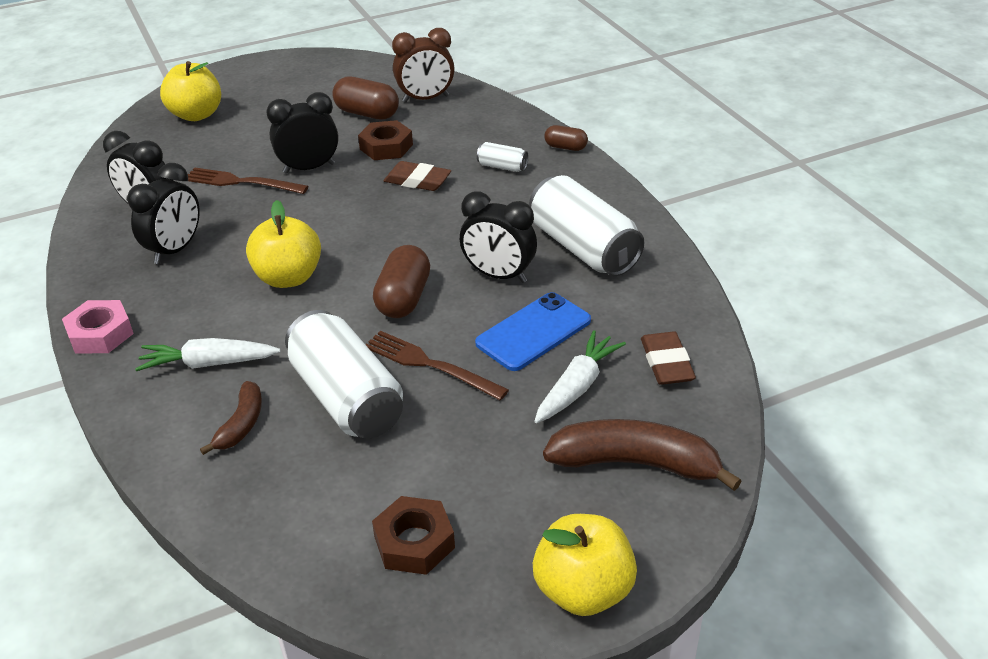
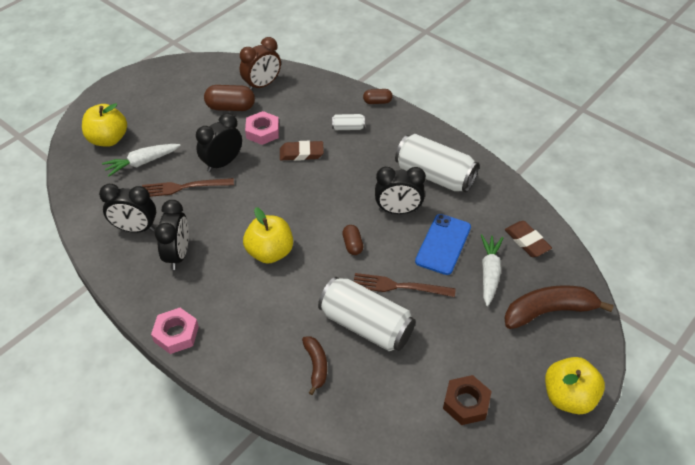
camera: 25 degrees left, 10 degrees up
white carrot [135,338,280,371] -> white carrot moved to [102,144,181,177]
brown nut [358,120,413,160] -> pink nut [245,111,279,145]
brown capsule [373,245,430,318] -> brown capsule [342,225,363,255], size x0.59

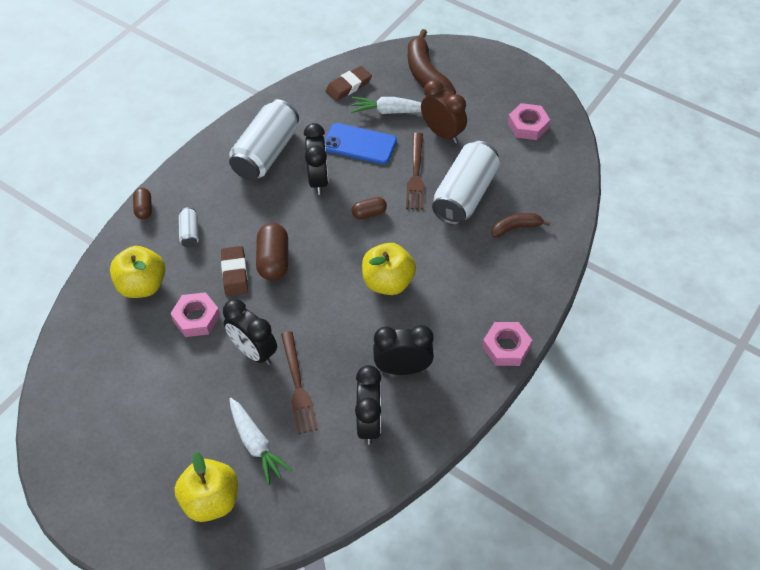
camera: 95 degrees left, 5 degrees up
brown capsule [204,85,255,111] -> brown capsule moved to [256,223,288,281]
brown clock [240,37,281,90] -> brown clock moved to [421,80,467,143]
brown nut [443,375,492,425] -> pink nut [508,103,550,140]
yellow apple [545,357,605,414] -> yellow apple moved to [110,246,165,298]

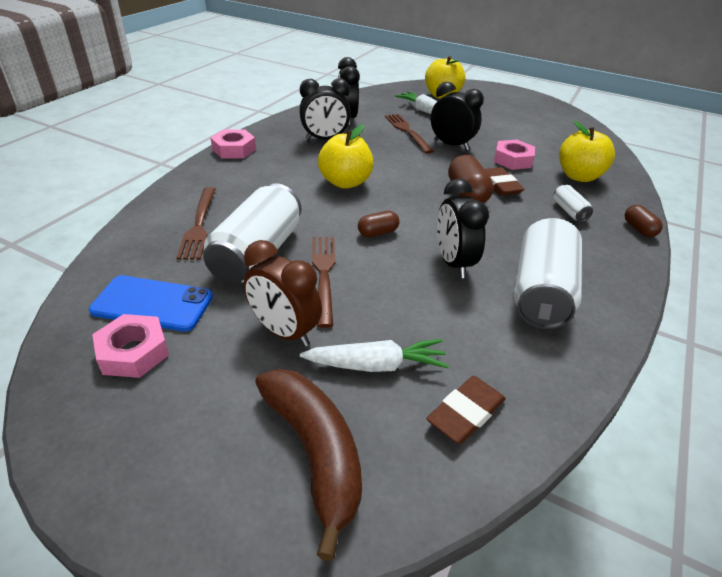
camera: 170 degrees right, 15 degrees down
blue phone [325,123,397,164] -> blue phone moved to [89,275,213,332]
brown banana [492,213,551,238] -> brown fork [176,187,216,260]

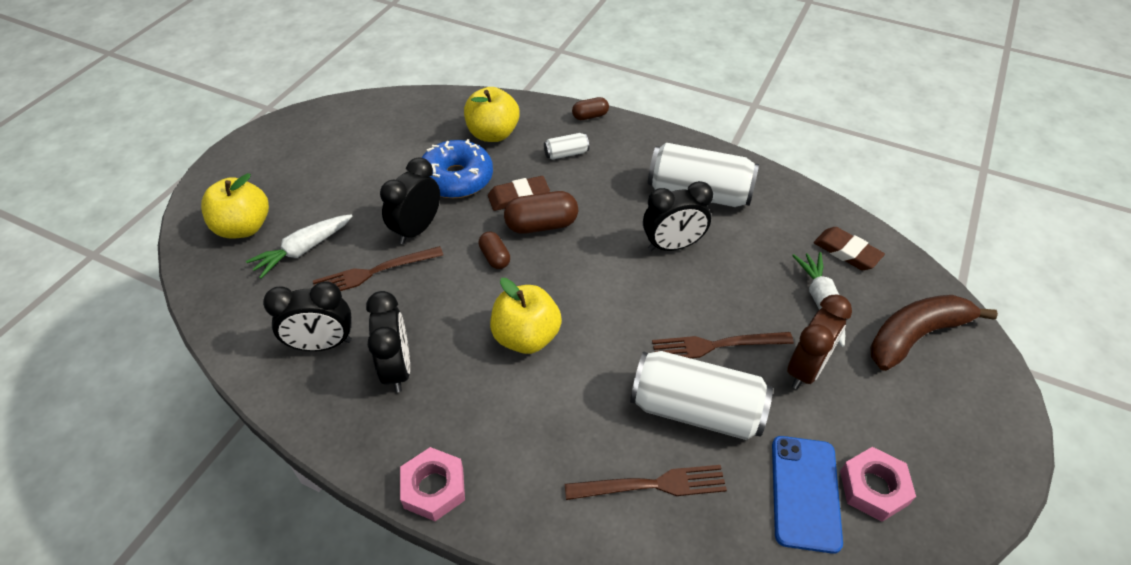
camera: 90 degrees left, 10 degrees up
brown capsule [358,211,399,237] -> brown capsule moved to [478,232,510,269]
pink nut [494,140,535,170] -> blue donut [421,139,493,198]

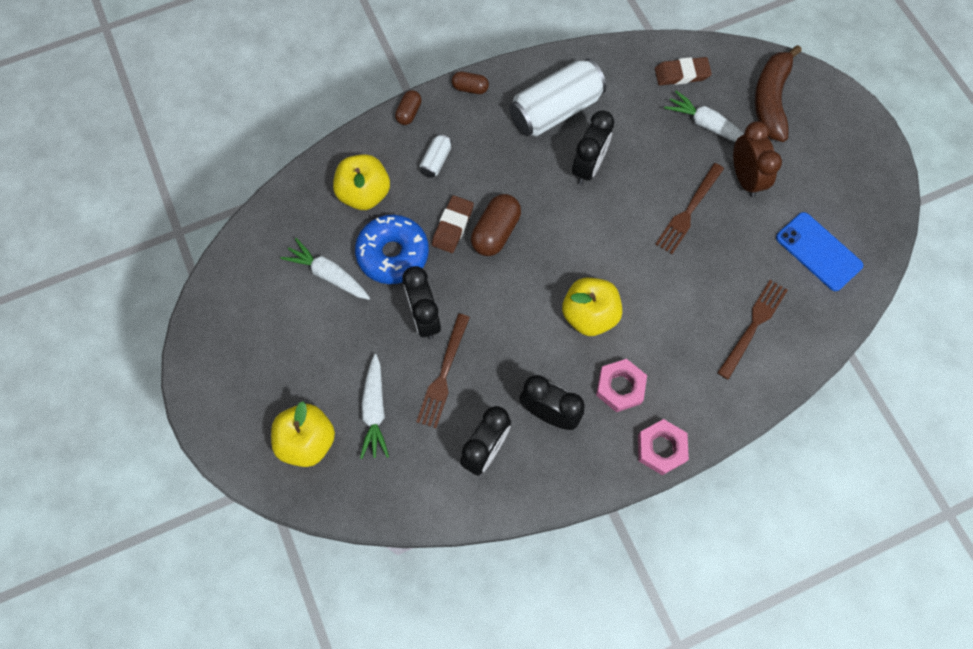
camera: 50 degrees left, 20 degrees up
brown capsule [478,232,510,269] -> brown capsule moved to [452,71,489,94]
white can [630,351,773,440] -> none
pink nut [840,447,916,522] -> pink nut moved to [596,359,647,412]
none -> white carrot [281,238,370,300]

